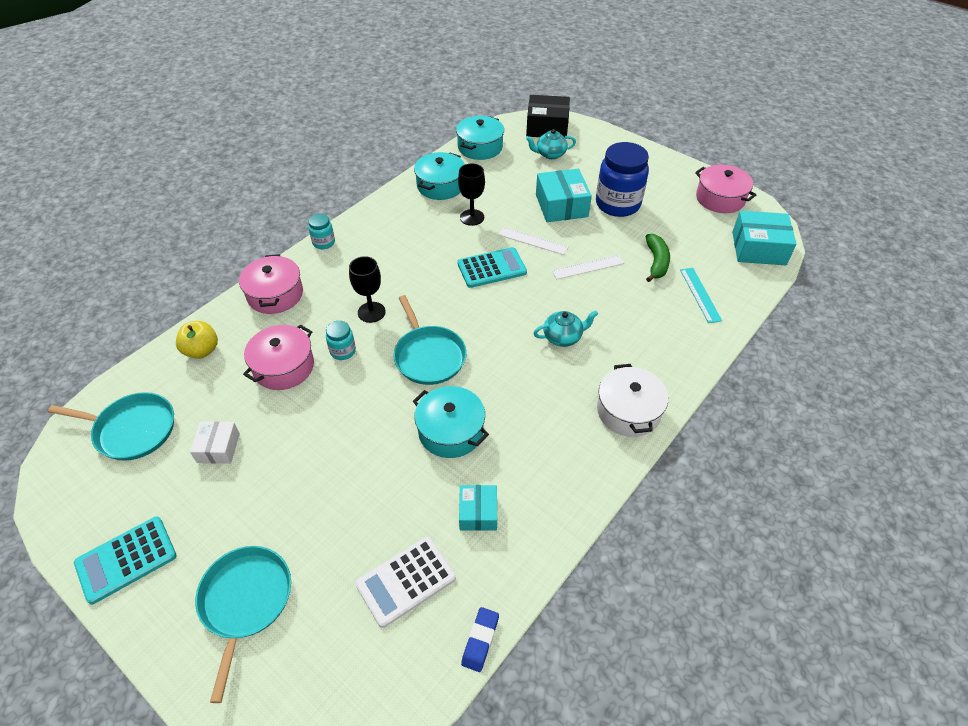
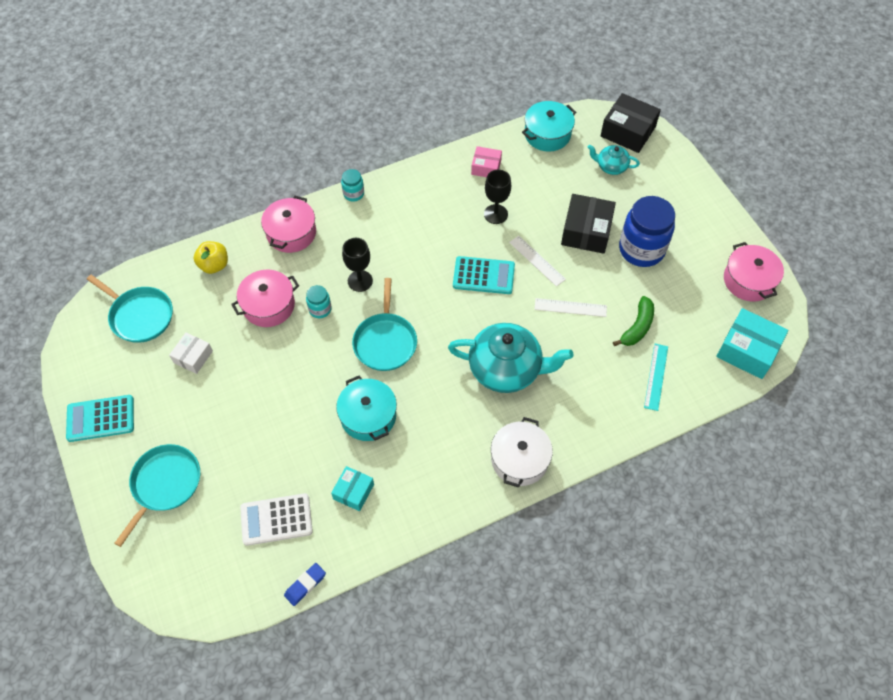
camera: 25 degrees right, 10 degrees up
turquoise pot [414,152,465,200] -> pink box [471,146,502,177]
turquoise teapot [534,310,598,347] -> turquoise teapot [448,323,574,393], size x1.98
turquoise box [536,169,592,222] -> black box [561,194,616,254]

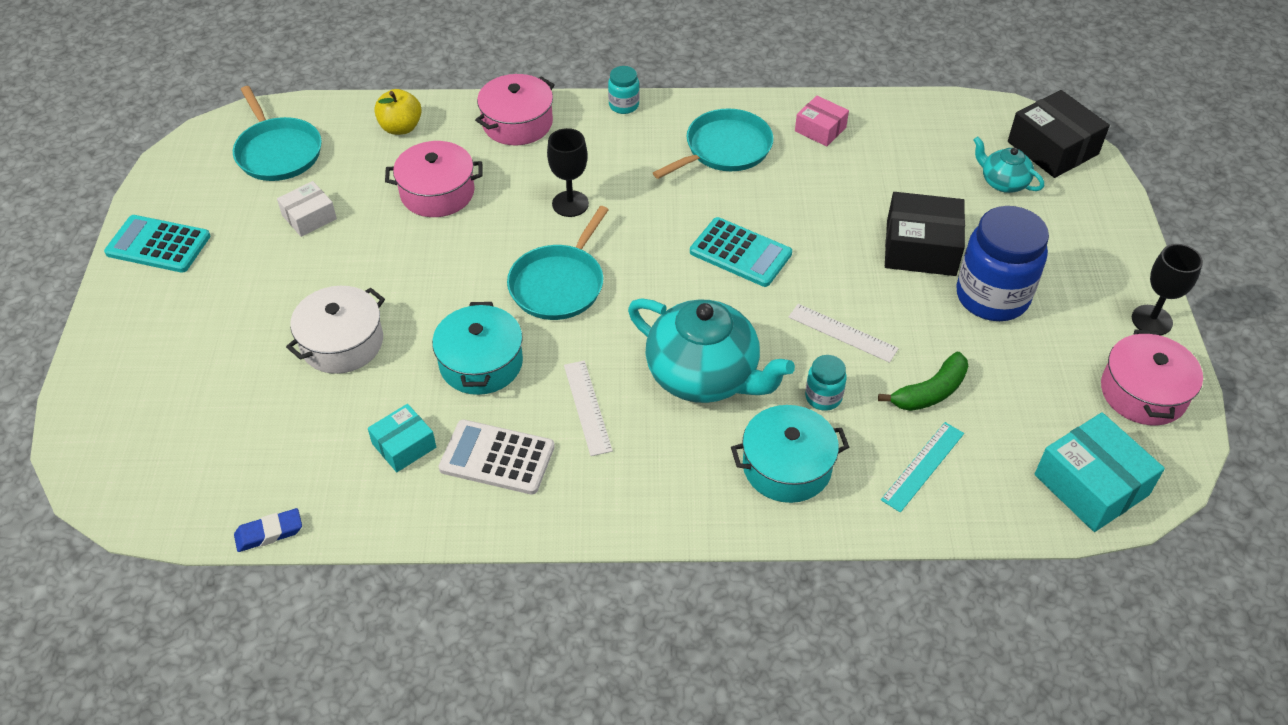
camera: 25 degrees right, 10 degrees down
turquoise pan [114,444,200,547] -> turquoise pan moved to [653,108,773,179]
white calculator [240,493,313,546] -> white calculator moved to [439,420,555,495]
turquoise jar [306,285,331,318] -> turquoise jar moved to [805,355,847,411]
black goblet [484,170,511,224] -> black goblet moved to [1132,244,1203,335]
white pot [491,417,553,488] -> white pot moved to [286,286,385,374]
white ruler [509,236,566,287] -> white ruler moved to [564,361,613,456]
turquoise pot [522,101,576,152] -> turquoise pot moved to [731,405,849,503]
black box [561,194,616,254] -> black box turned 60 degrees clockwise [885,192,965,276]

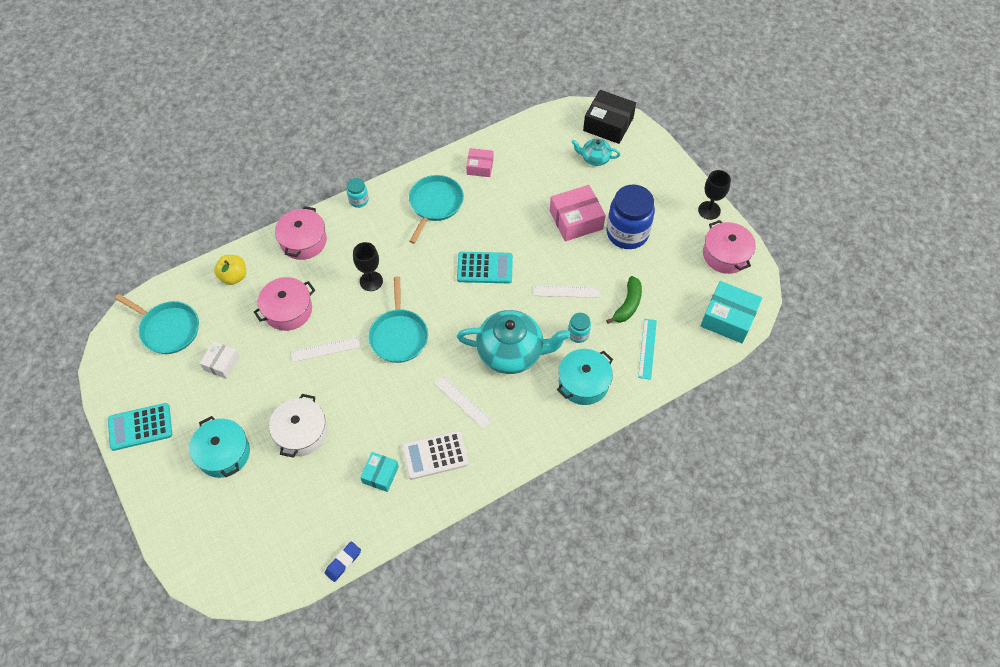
camera: 30 degrees left, 10 degrees up
turquoise pot [432,302,523,395] -> turquoise pot moved to [189,416,250,478]
black box [885,192,965,276] -> pink box [550,185,606,241]
none -> white ruler [291,337,360,362]

